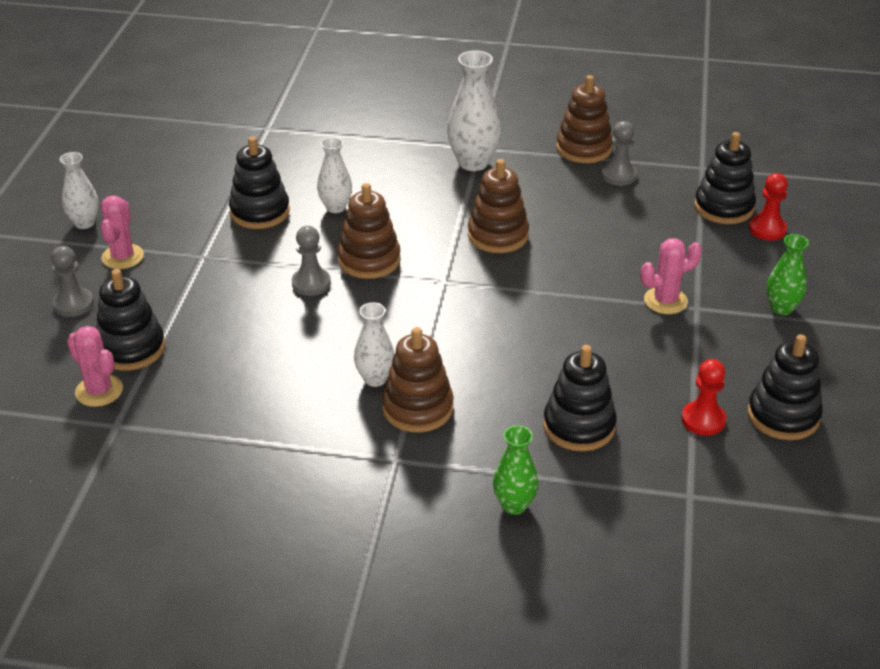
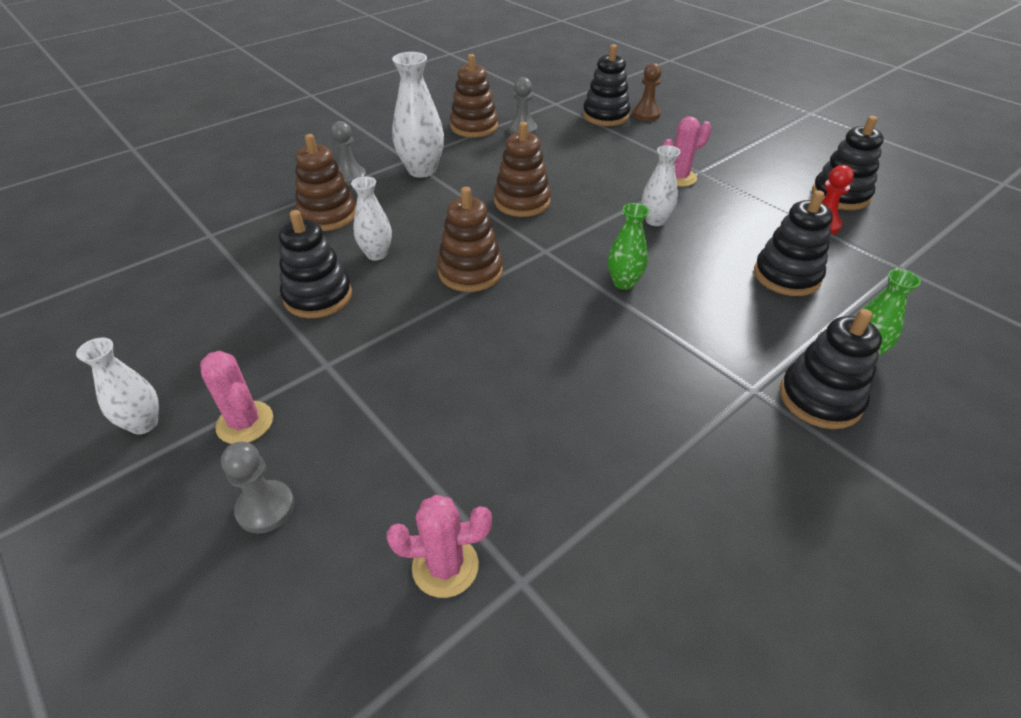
camera: 50 degrees left, 5 degrees up
black stacking toy [96,269,165,371] -> black stacking toy moved to [780,309,882,429]
grey pawn [292,226,331,296] -> grey pawn moved to [331,121,367,186]
white vase [354,302,395,387] -> white vase moved to [642,145,681,226]
brown stacking toy [382,327,454,433] -> brown stacking toy moved to [295,134,356,231]
pink cactus [641,238,702,314] -> pink cactus turned 45 degrees clockwise [662,117,712,187]
red pawn [749,173,788,240] -> brown pawn [632,63,661,121]
green vase [767,234,809,315] -> green vase moved to [608,203,649,290]

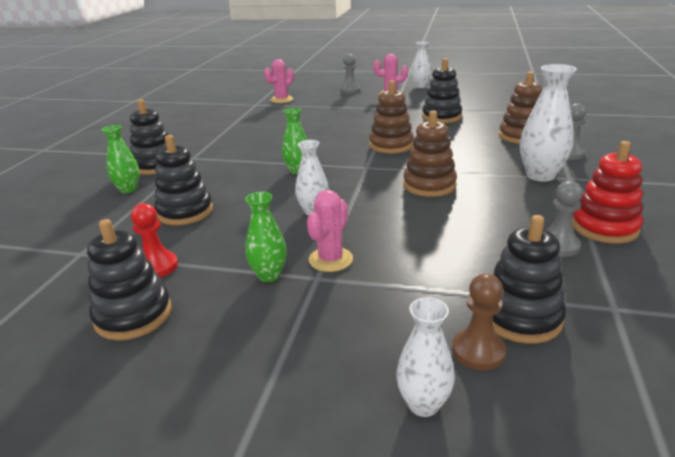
camera: 145 degrees right, 15 degrees down
white vase [351,176,392,261] -> white vase moved to [396,297,455,417]
brown stacking toy [450,54,498,137] -> red stacking toy [572,141,643,244]
none -> green vase [245,192,287,282]

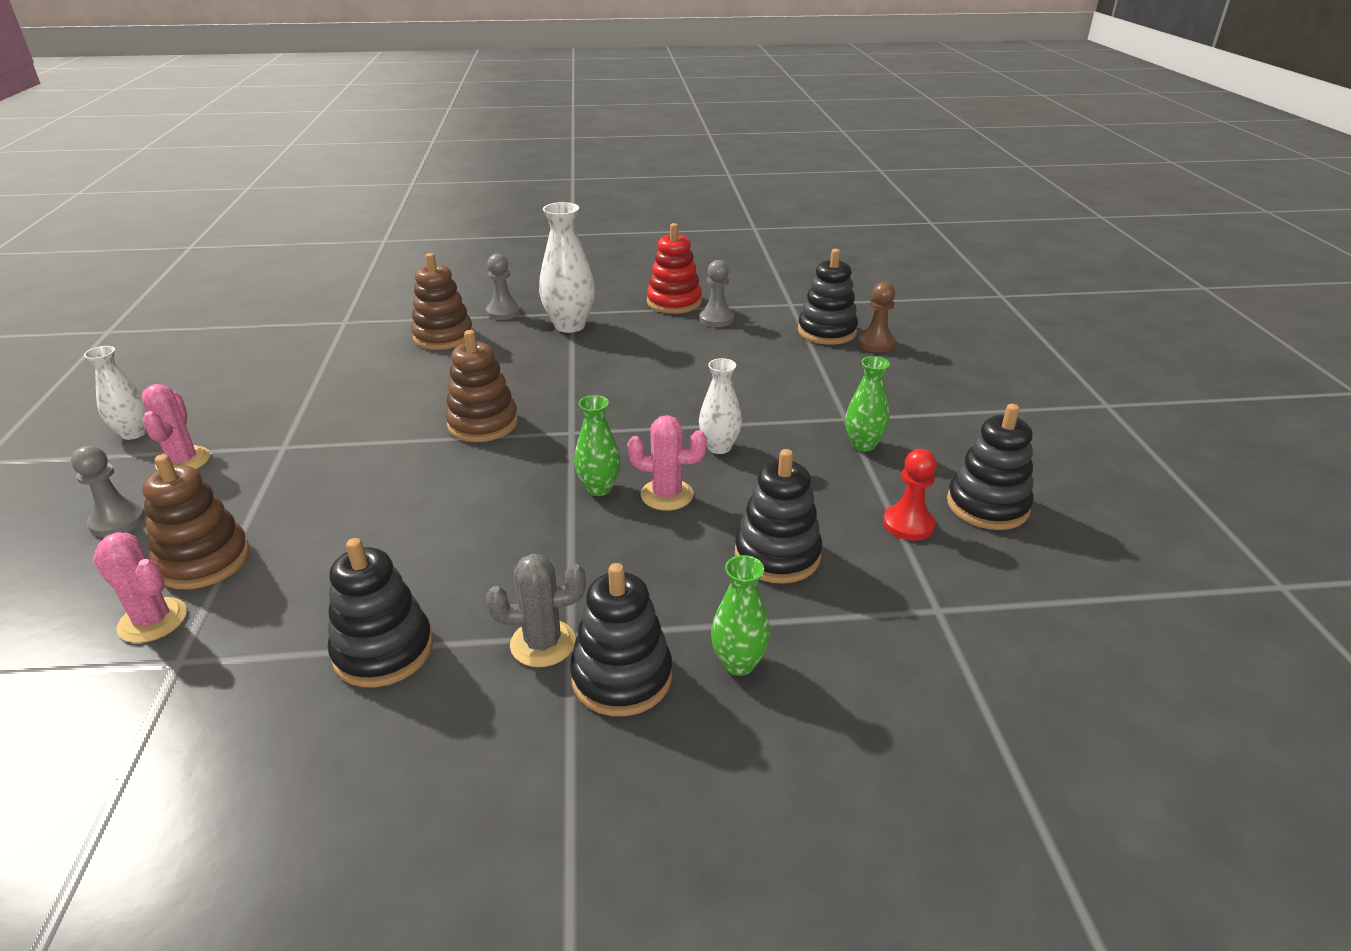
camera: 110 degrees left, 5 degrees up
pink cactus [307,190,353,272] -> pink cactus moved to [627,415,707,511]
white vase [396,297,455,417] -> none
brown stacking toy [403,110,457,197] -> brown stacking toy moved to [142,454,250,590]
black stacking toy [422,58,462,123] -> black stacking toy moved to [328,538,433,687]
none -> grey cactus [486,553,586,667]

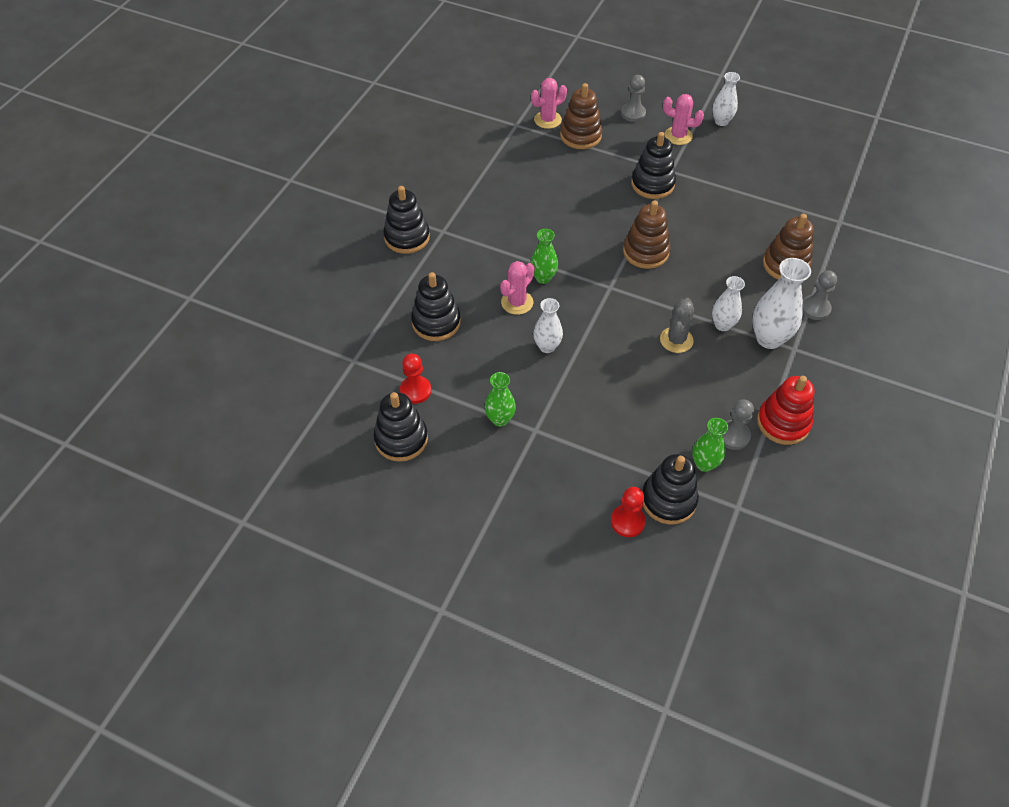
camera: 120 degrees right, 20 degrees up
black stacking toy [328,538,433,687] -> black stacking toy moved to [631,132,676,199]
grey cactus [486,553,586,667] -> grey cactus moved to [660,298,694,353]
green vase [711,555,770,676] -> green vase moved to [692,418,728,472]
brown pawn [858,282,896,352] -> red pawn [611,487,646,537]
none -> white vase [712,276,745,331]

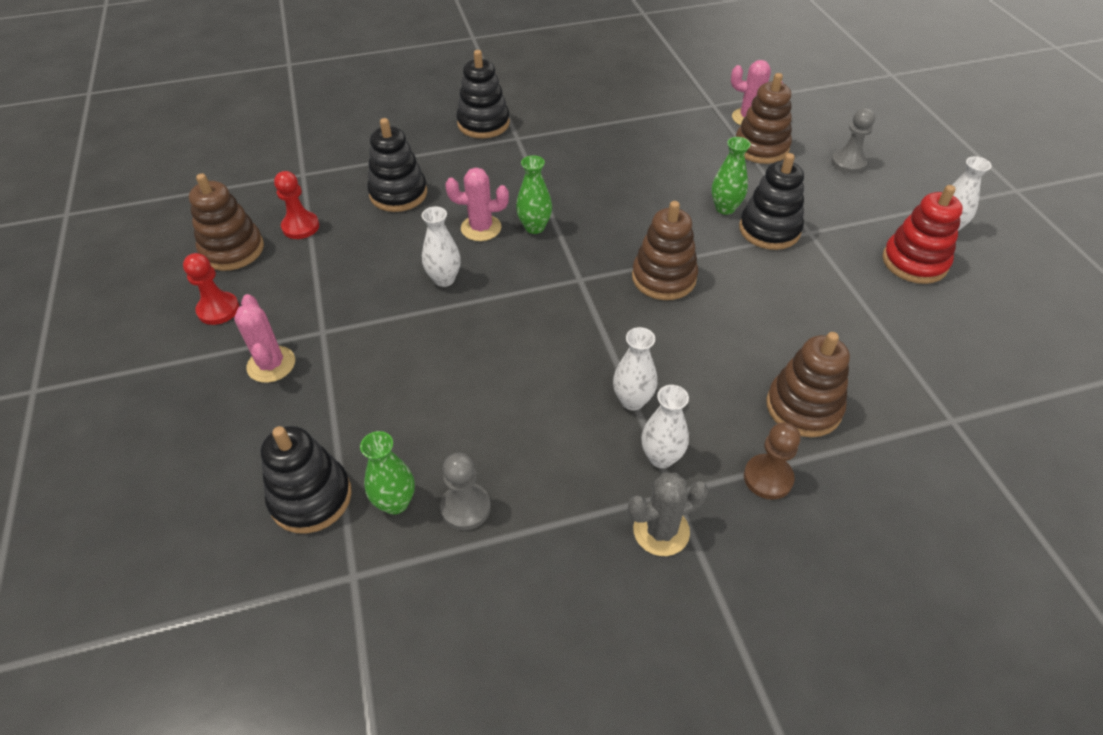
camera: 50 degrees right, 5 degrees down
black stacking toy [374,392,428,462] -> brown stacking toy [189,173,264,271]
green vase [485,372,516,427] -> green vase moved to [712,137,751,215]
red pawn [611,487,646,537] -> red pawn moved to [183,253,239,325]
grey cactus [660,298,694,353] -> grey cactus moved to [628,472,708,556]
pink cactus [663,94,704,145] -> pink cactus moved to [234,294,295,383]
white vase [752,258,811,349] -> white vase [641,385,689,468], size x0.62
red stacking toy [757,376,815,445] -> red stacking toy moved to [882,185,963,284]
grey pawn [803,270,837,320] -> brown pawn [744,422,801,500]

